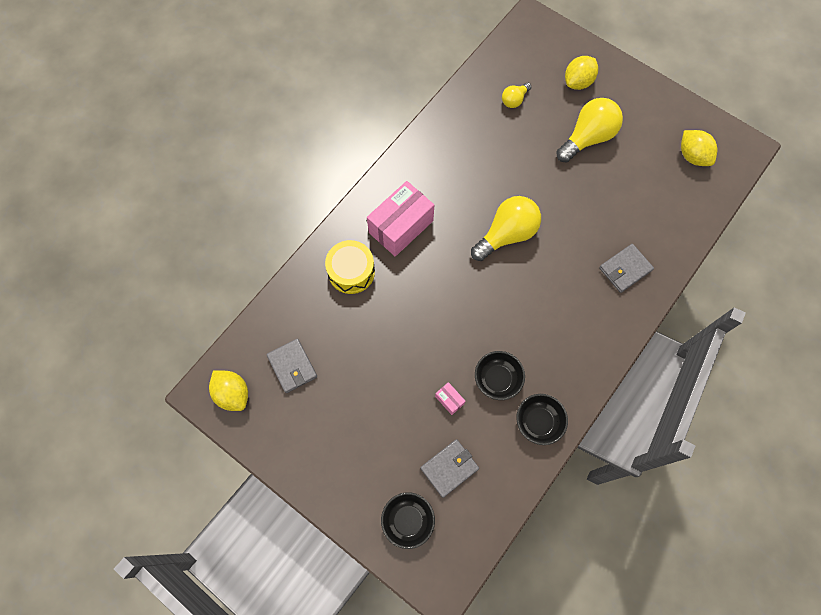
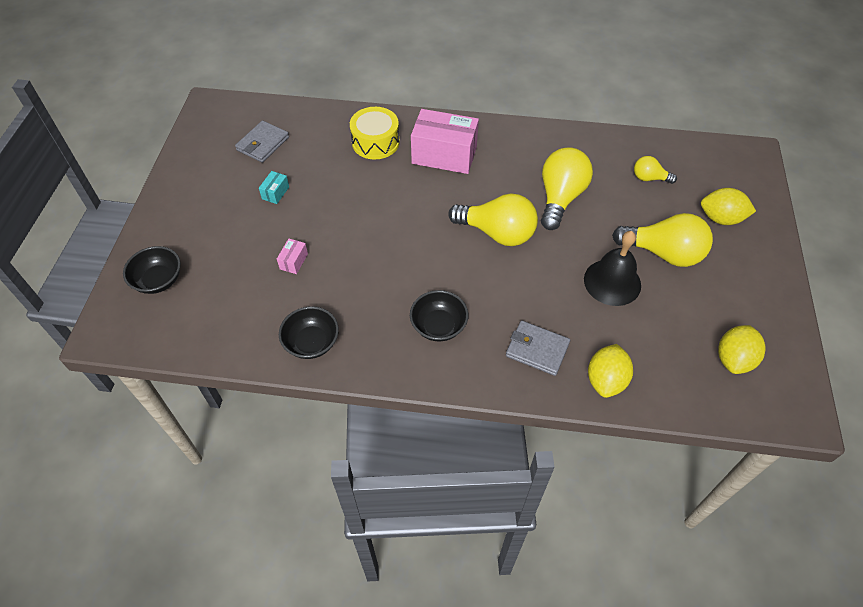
camera: 60 degrees right, 15 degrees down
yellow lemon [209,370,248,411] -> yellow lemon moved to [588,344,633,398]
grey wallet [420,439,479,498] -> none
black bowl [475,351,525,400] -> black bowl moved to [410,290,468,341]
none -> turquoise box [259,171,289,204]
none -> yellow light bulb [541,147,593,230]
none -> black bell [584,231,641,306]

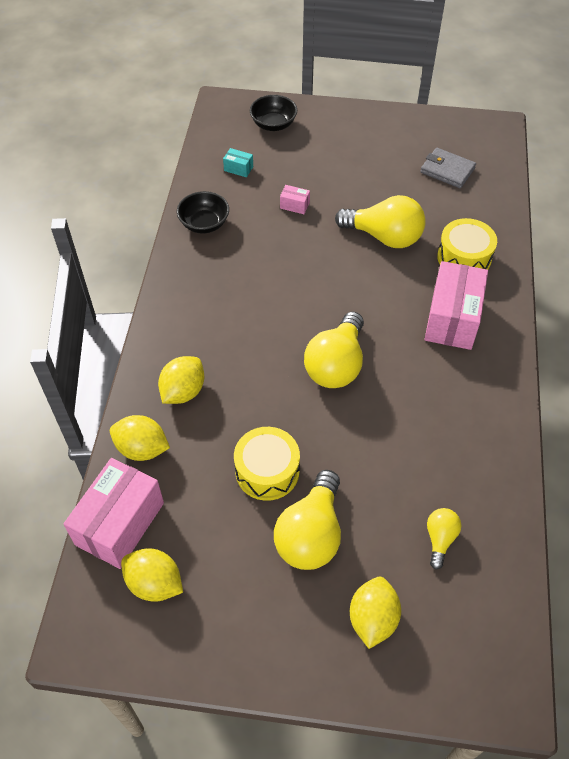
camera: 90 degrees right, 0 degrees up
turquoise box [259,171,289,204] -> turquoise box moved to [223,148,253,177]
black bowl [410,290,468,341] -> none
grey wallet [506,321,570,376] -> yellow lemon [158,356,204,404]
yellow light bulb [541,147,593,230] -> yellow light bulb moved to [335,195,426,248]
black bell [584,231,641,306] -> yellow drum [234,427,300,501]
none -> pink box [63,458,164,569]

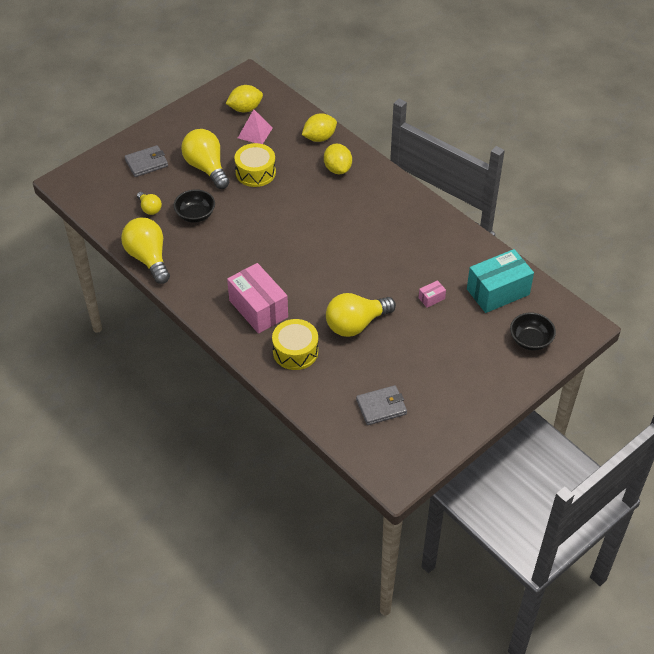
camera: 130 degrees right, 5 degrees down
pink box [63,458,164,569] -> none
black bowl [177,191,229,234] -> black bowl moved to [174,189,215,223]
turquoise box [223,148,253,177] -> turquoise box [467,249,534,313], size x2.38
yellow light bulb [304,312,364,388] -> yellow light bulb moved to [121,218,170,284]
yellow lemon [350,577,401,649] -> grey wallet [124,145,168,177]
none -> pink pyramid [238,109,273,144]

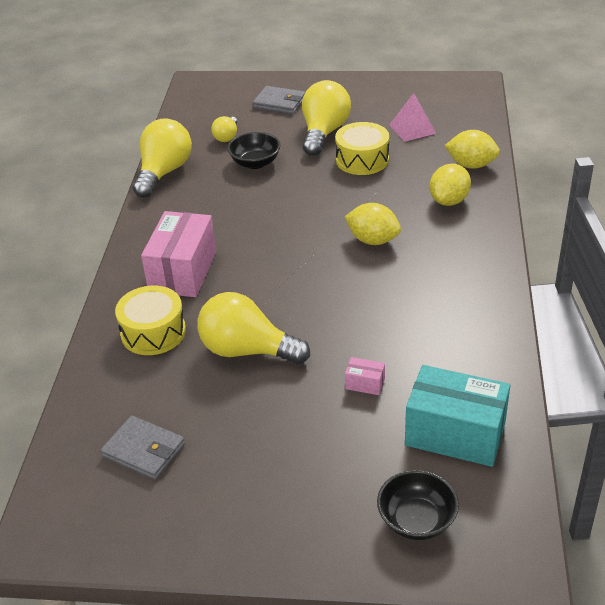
camera: 50 degrees right, 10 degrees down
yellow lemon [226,85,263,112] -> yellow lemon moved to [345,203,401,245]

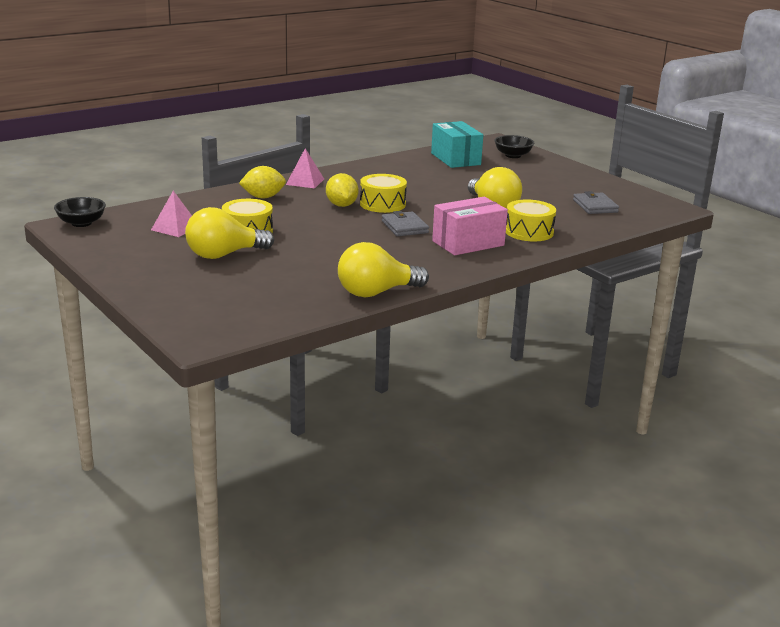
camera: 135 degrees left, 15 degrees down
yellow light bulb [211,116,237,142] -> none
black bowl [227,132,281,169] -> black bowl moved to [54,197,106,227]
grey wallet [253,86,305,114] -> grey wallet moved to [382,211,429,236]
pink box [345,357,385,395] -> none
yellow lemon [445,130,500,169] -> none
none -> pink pyramid [286,148,324,188]
none -> yellow drum [360,174,407,213]

